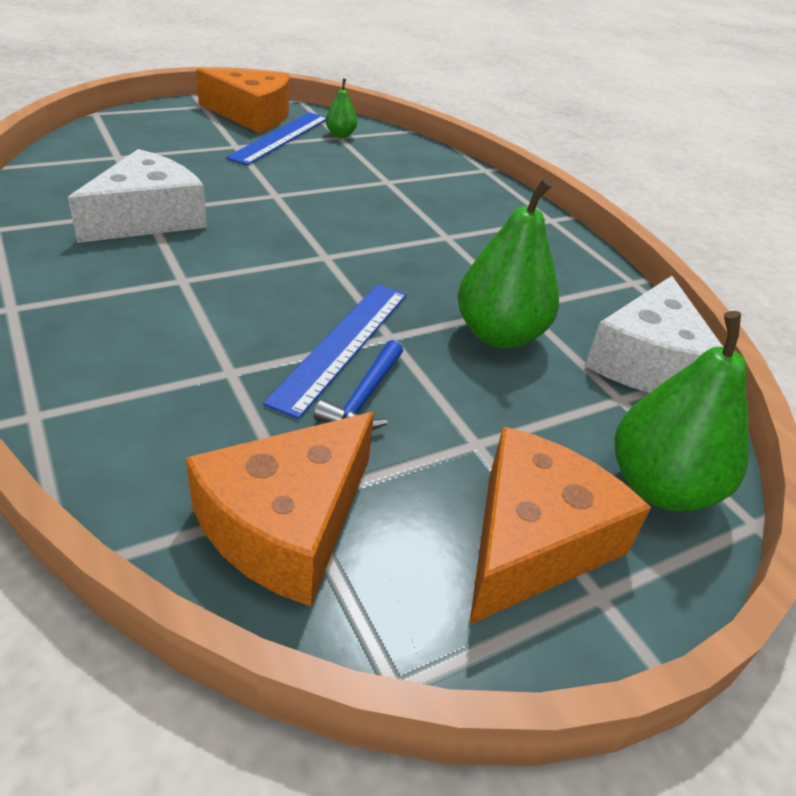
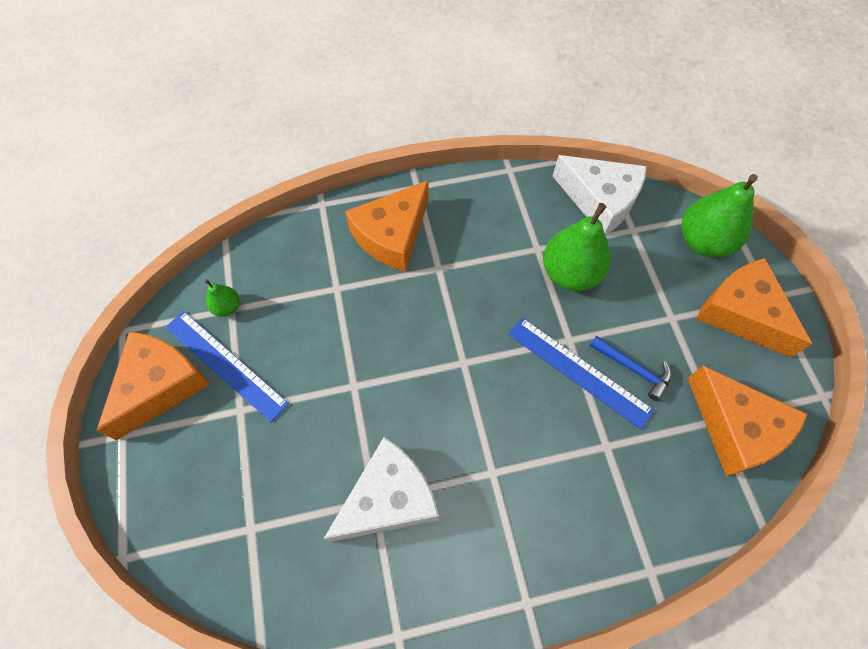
camera: 70 degrees left, 25 degrees up
white cheese [68,149,207,243] -> white cheese turned 90 degrees clockwise [324,437,439,542]
none -> orange cheese [345,180,429,272]

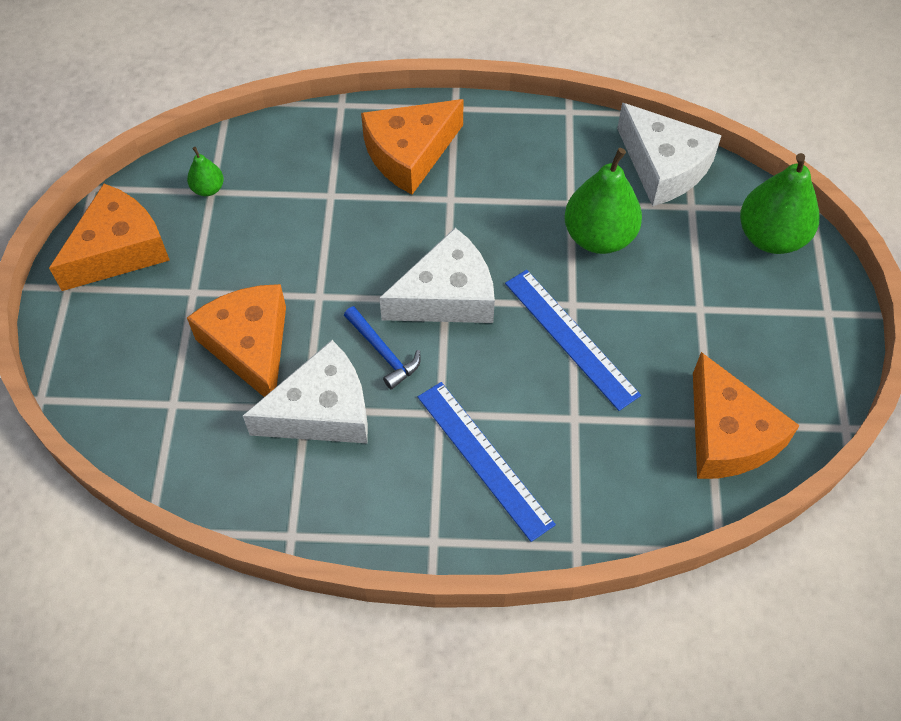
camera: 15 degrees right, 5 degrees down
blue ruler [165,311,289,422] -> blue ruler moved to [418,382,556,542]
blue hammer [590,335,671,401] -> blue hammer moved to [344,306,421,390]
orange cheese [696,258,812,358] -> orange cheese moved to [187,284,286,397]
none -> white cheese [379,228,495,323]

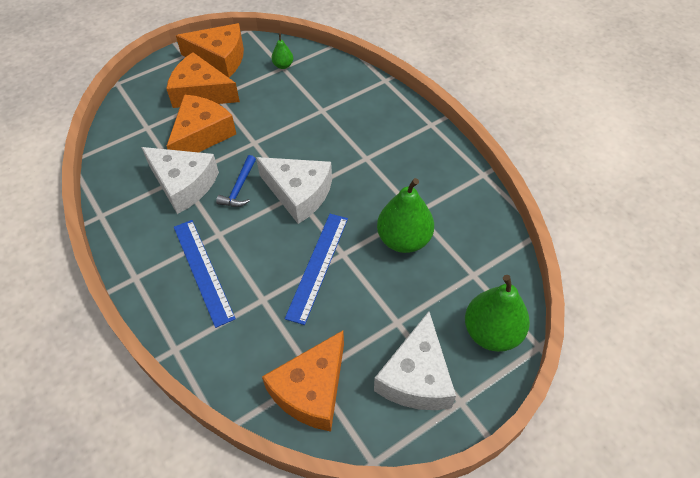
camera: 55 degrees right, 5 degrees down
orange cheese [361,99,464,194] -> orange cheese moved to [166,52,240,108]
blue ruler [418,382,556,542] -> blue ruler turned 45 degrees counterclockwise [174,220,236,328]
white cheese [617,103,722,206] -> white cheese moved to [374,311,456,410]

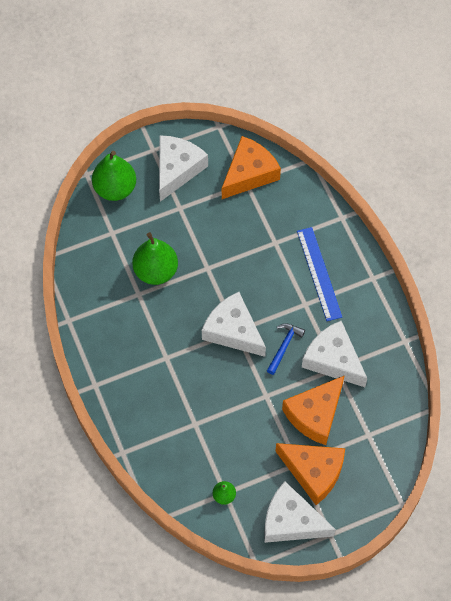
camera: 170 degrees left, 10 degrees up
orange cheese [176,23,244,78] -> white cheese [264,481,336,543]
blue ruler [285,214,348,325] -> none

